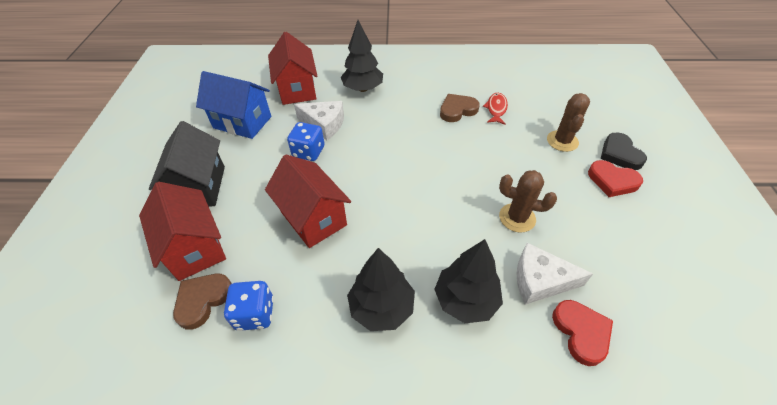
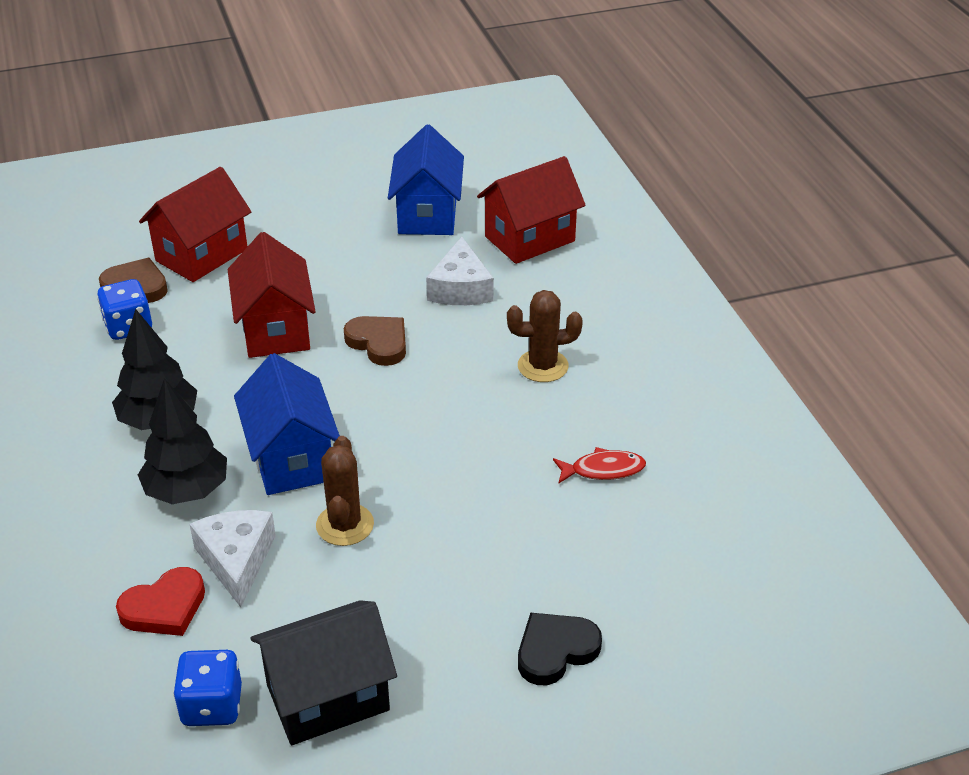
camera: 70 degrees right, 10 degrees down
black house [149,121,225,207] -> black house moved to [250,600,397,745]
red house [265,155,351,248] -> red house turned 45 degrees counterclockwise [228,232,316,358]
blue dice [287,122,325,161] -> blue dice moved to [173,650,242,726]
black tree [341,20,383,92] -> none
brown heart [440,94,480,122] -> brown heart moved to [344,316,406,366]
brown cactus [547,93,590,152] -> brown cactus moved to [507,290,583,382]
red heart [588,160,643,197] -> none
none -> blue house [234,353,340,495]

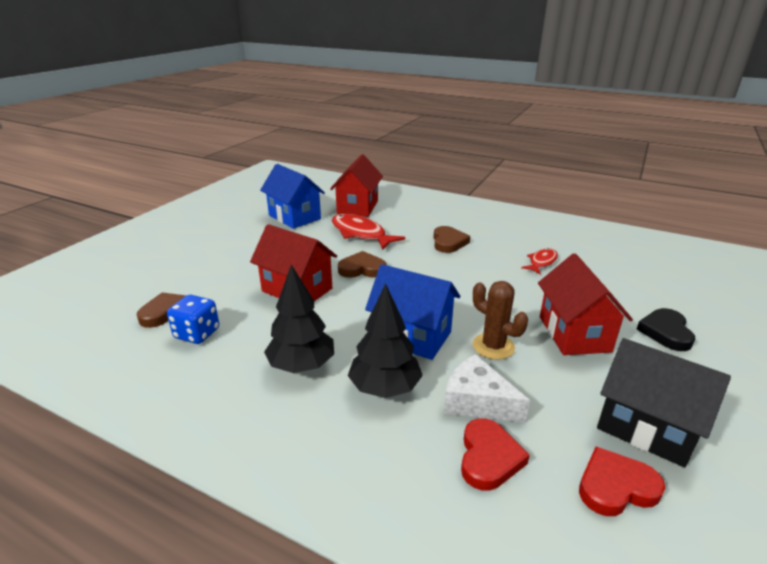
camera: 45 degrees left, 10 degrees down
red house [139,167,251,282] -> red house moved to [538,253,633,355]
blue dice [173,650,242,726] -> red heart [579,446,665,516]
black house [250,600,397,745] -> black house turned 75 degrees counterclockwise [597,338,731,467]
white cheese [426,237,494,305] -> red fish [332,214,405,250]
brown cactus [507,290,583,382] -> brown heart [434,226,470,253]

